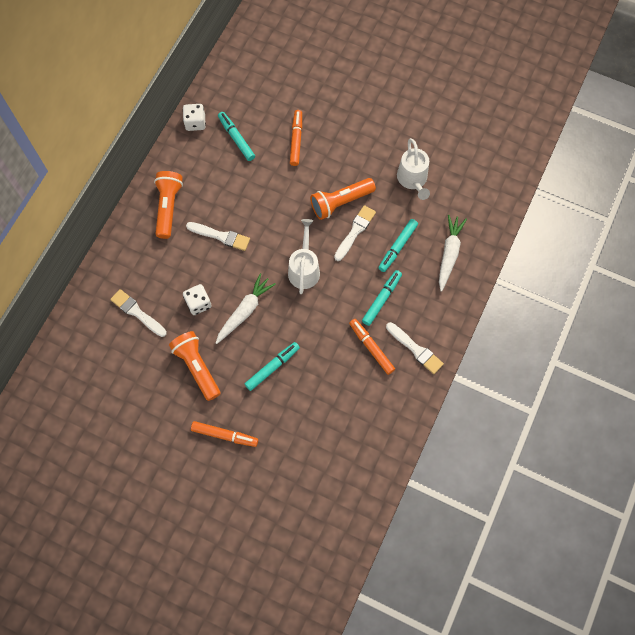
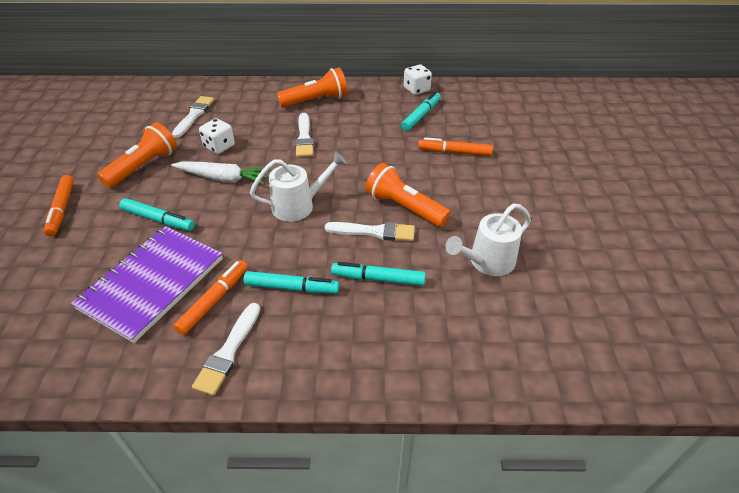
camera: 65 degrees right, 25 degrees down
orange marker [290,110,302,166] -> orange marker turned 150 degrees counterclockwise [418,137,493,156]
white carrot [439,215,467,292] -> none
none -> purple notebook [71,226,223,343]

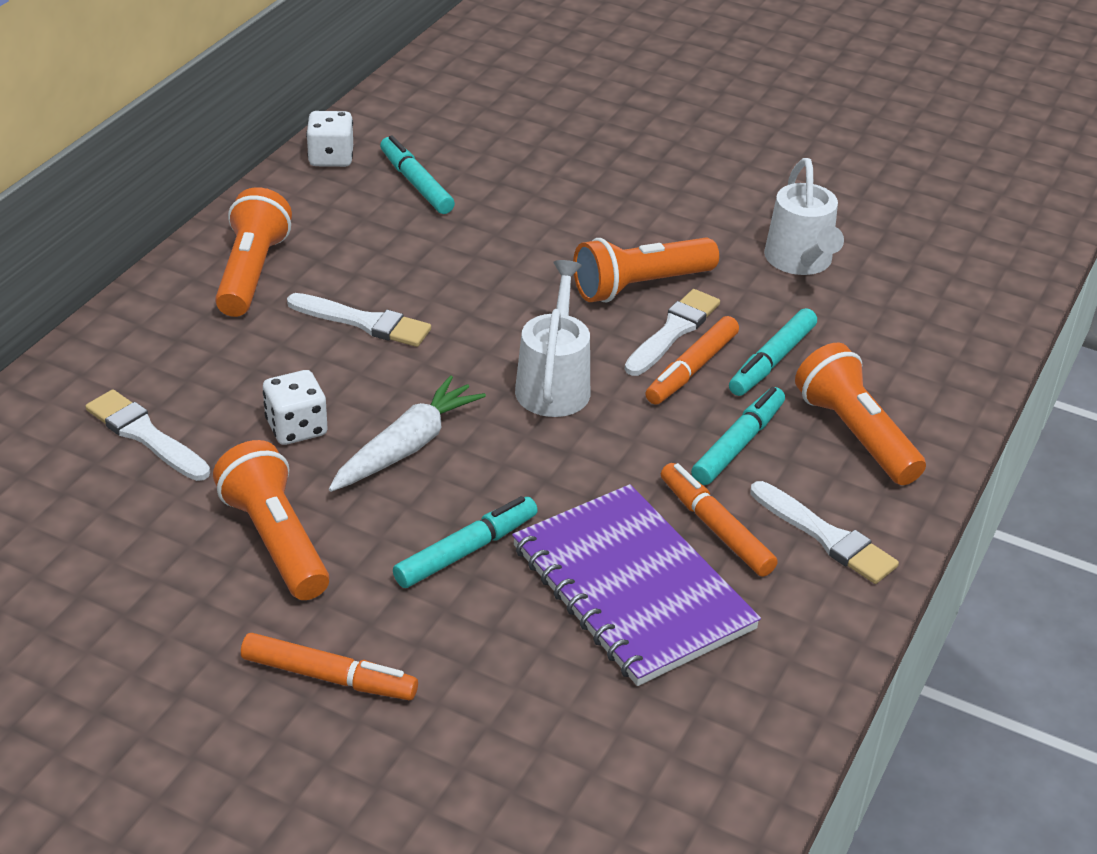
camera: 65 degrees left, 5 degrees down
orange marker [418,137,493,156] -> orange marker moved to [645,316,739,405]
none -> orange flashlight [795,343,926,485]

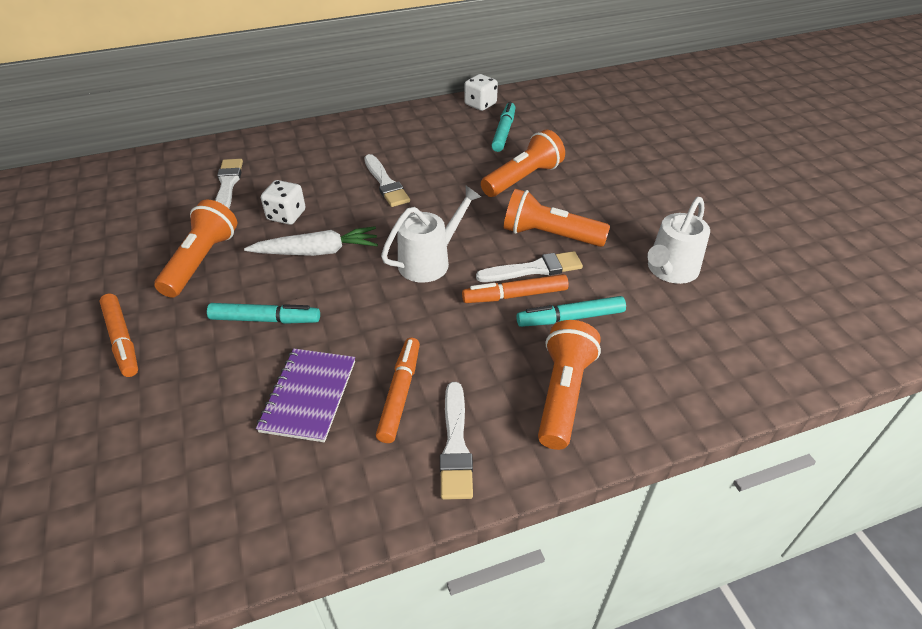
camera: 45 degrees right, 5 degrees up
orange flashlight [215,187,292,317] -> orange flashlight moved to [481,129,565,197]
purple notebook [512,484,761,686] -> purple notebook [256,349,355,442], size x0.64
turquoise marker [691,387,785,485] -> none

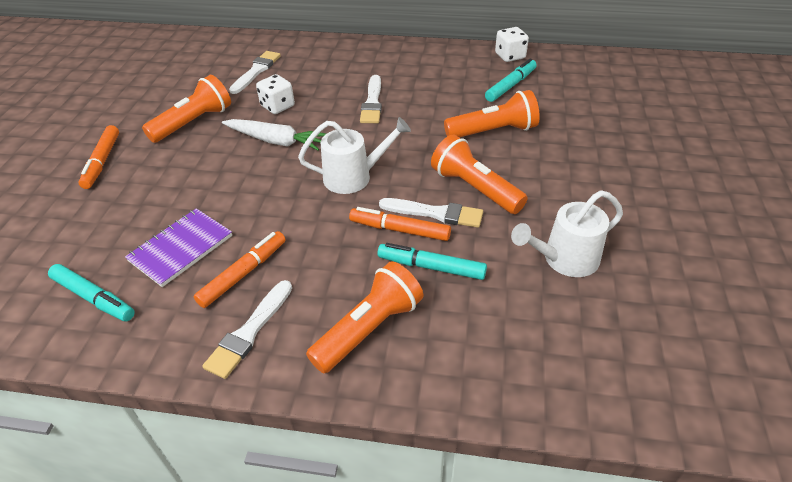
camera: 30 degrees right, 0 degrees up
turquoise marker [207,303,320,324] -> turquoise marker moved to [48,264,135,321]

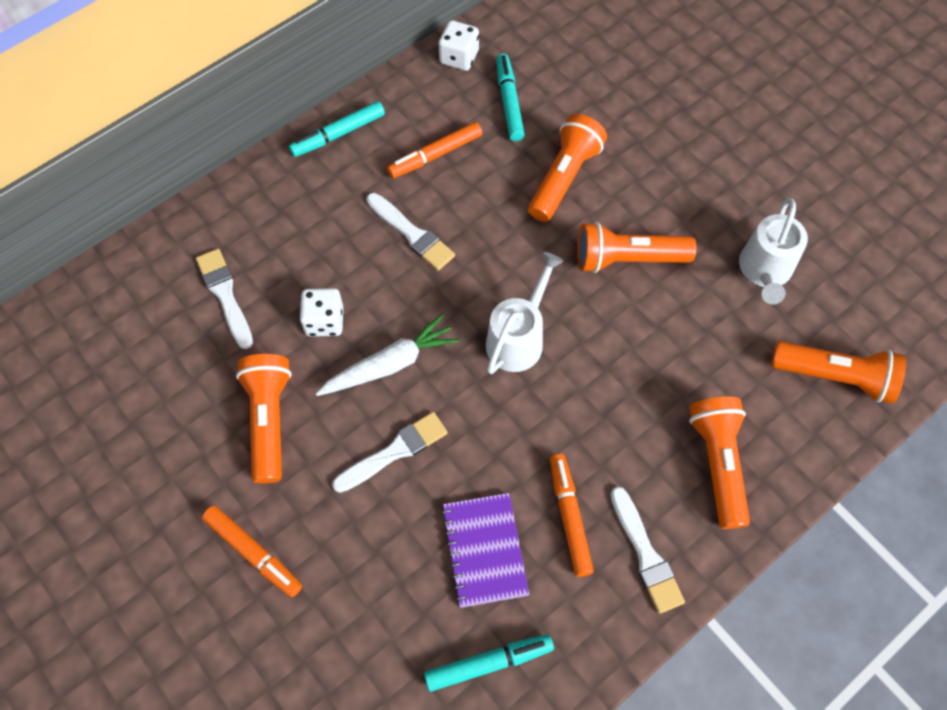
camera: 50 degrees left, 20 degrees up
orange marker [349,207,451,241] -> orange marker moved to [387,122,482,178]
turquoise marker [377,243,487,280] -> turquoise marker moved to [289,101,385,157]
white brush [379,198,483,228] -> white brush moved to [332,412,448,493]
none -> orange flashlight [771,341,906,404]

